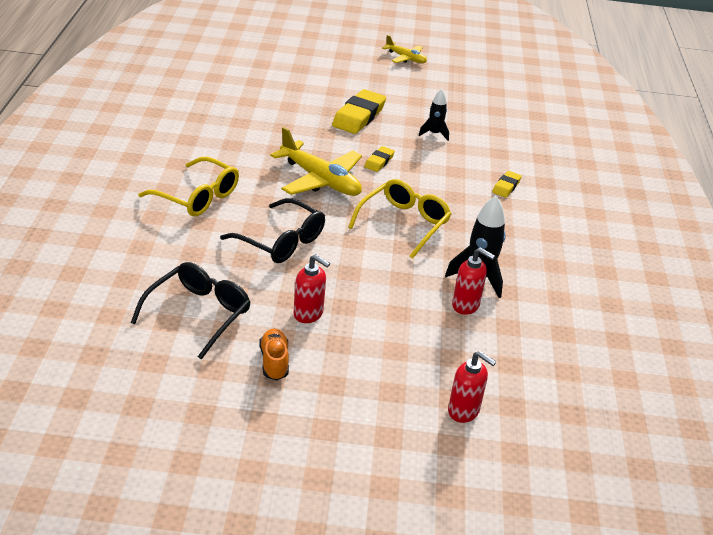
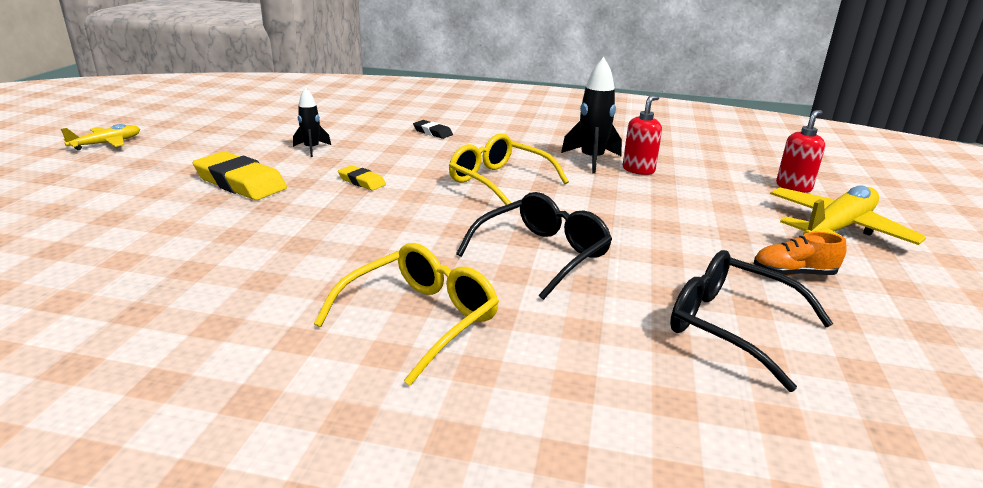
camera: 80 degrees left, 10 degrees down
yellow plane [270,127,362,196] -> yellow plane moved to [770,185,926,245]
red soap dispenser [294,254,330,323] -> none
yellow eraser [492,171,522,198] -> black eraser [413,120,453,139]

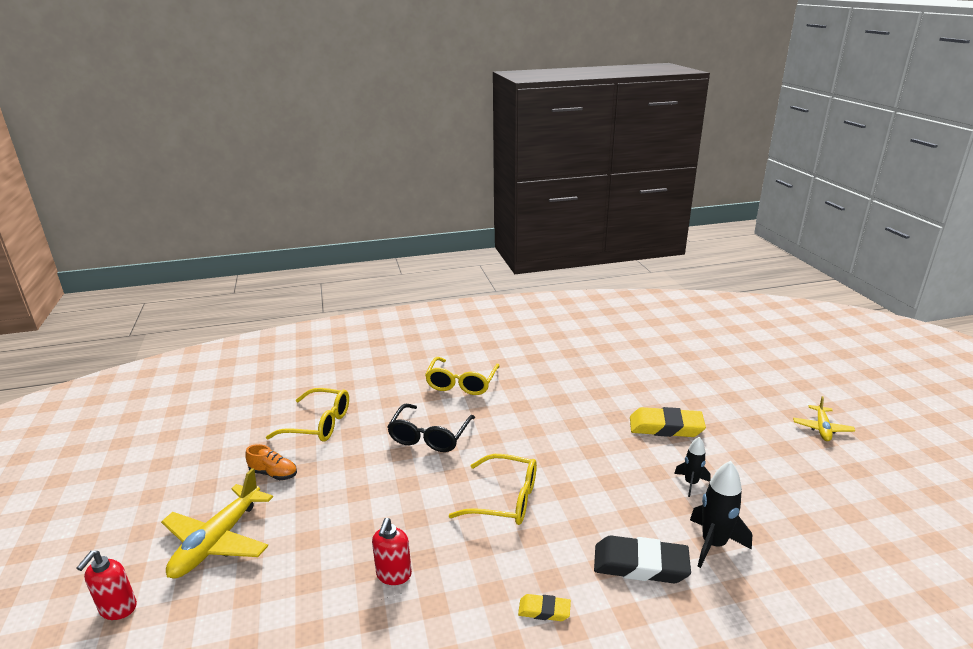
camera: 155 degrees right, 0 degrees up
yellow eraser [338,165,386,190] -> yellow eraser moved to [518,594,571,621]
black eraser [413,120,453,139] -> black eraser [594,536,691,583], size x1.93
black rocket [561,57,622,173] -> black rocket moved to [690,461,752,568]
black glasses [670,250,833,392] -> yellow glasses [266,388,349,441]
orange shoe [754,232,847,276] -> orange shoe turned 45 degrees clockwise [245,444,297,480]
red soap dispenser [776,110,825,193] -> red soap dispenser moved to [77,551,137,620]

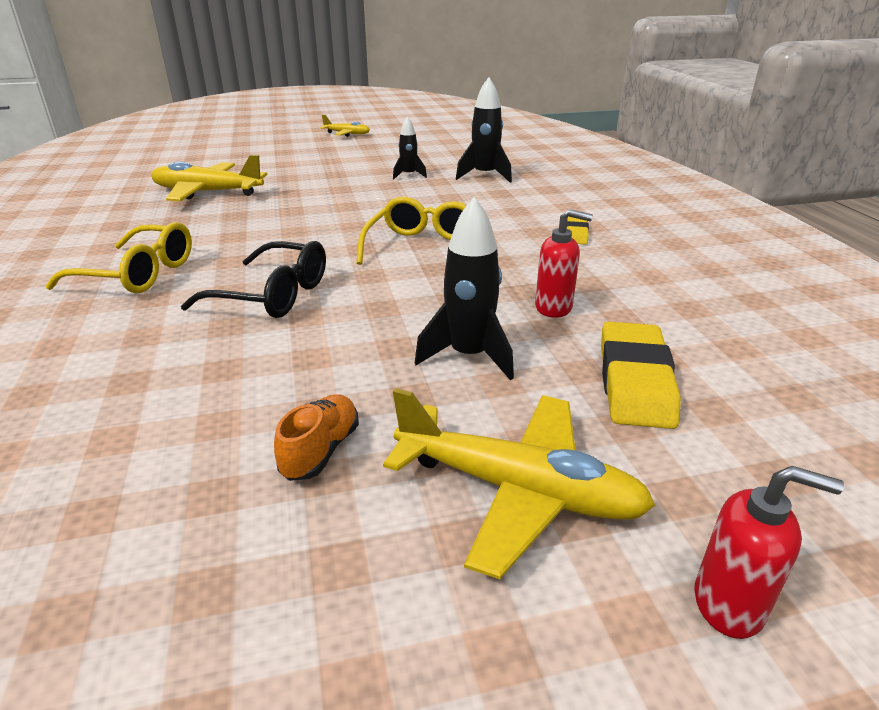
camera: 90 degrees left, 5 degrees up
yellow glasses [266,388,349,441] -> none
black eraser [594,536,691,583] -> none
yellow eraser [630,407,706,437] -> yellow eraser moved to [601,322,681,429]
none -> yellow plane [151,155,267,201]
none -> black rocket [415,197,514,381]

